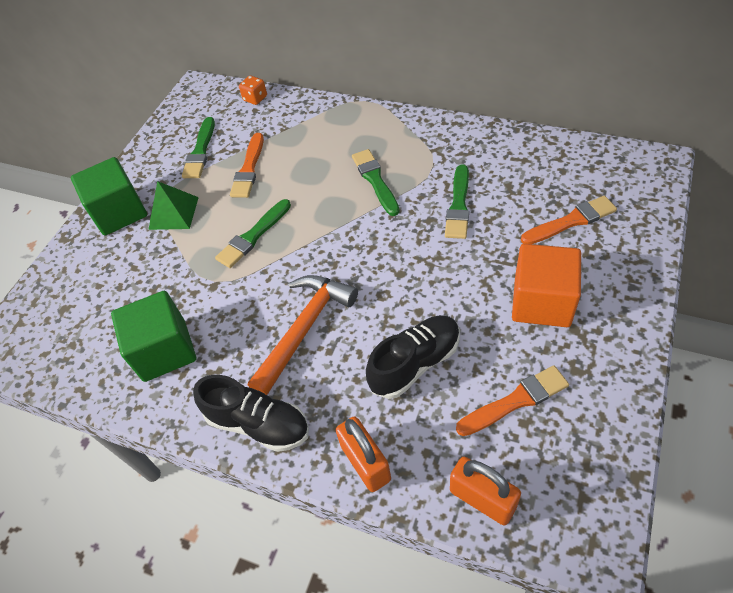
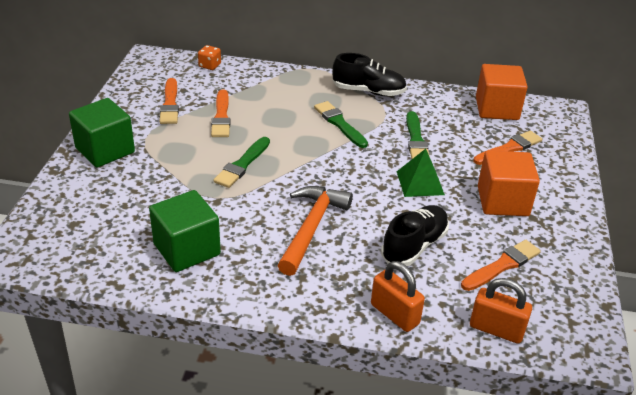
camera: 20 degrees left, 15 degrees down
green pyramid [148,181,199,230] -> green pyramid moved to [397,149,445,197]
green brush [182,117,215,178] -> orange brush [159,78,179,124]
black shoe [193,375,309,452] -> black shoe moved to [332,53,407,96]
none -> orange cube [476,64,528,120]

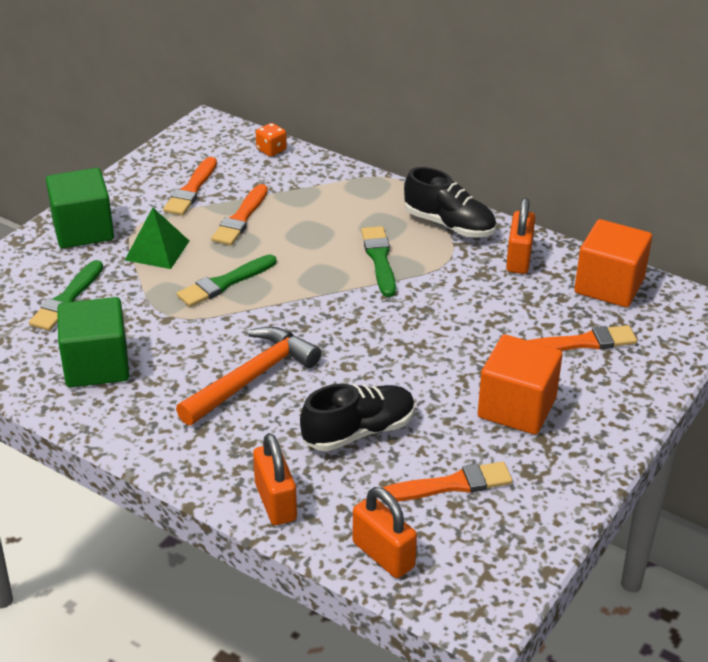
camera: 25 degrees right, 0 degrees up
green pyramid [397,149,445,197] -> green pyramid moved to [125,207,189,269]
green brush [406,111,430,159] -> green brush moved to [29,260,103,331]
none -> orange padlock [506,198,535,274]

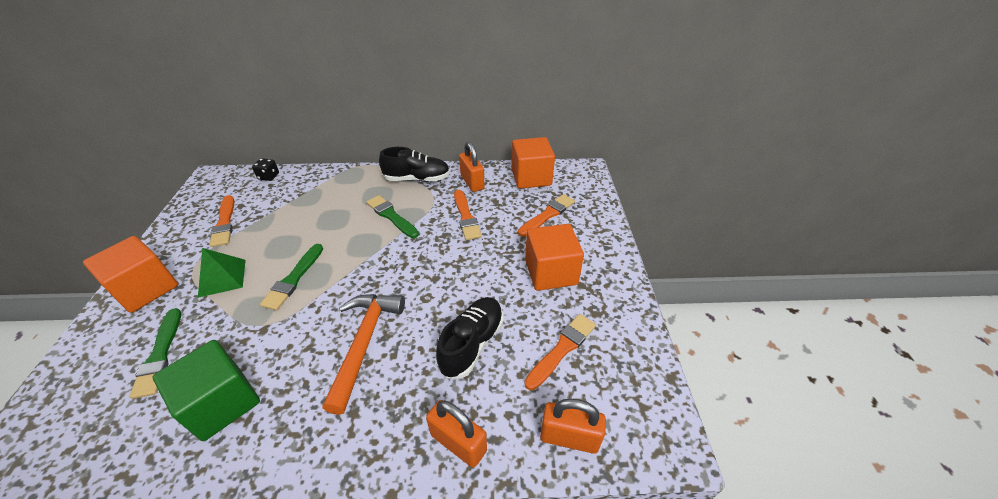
camera: 35 degrees left, 5 degrees up
green cube [46,168,114,248] -> orange cube [83,236,178,313]
orange brush [211,184,268,246] -> orange brush moved to [454,190,482,240]
orange dice [256,123,287,157] -> black dice [252,158,279,181]

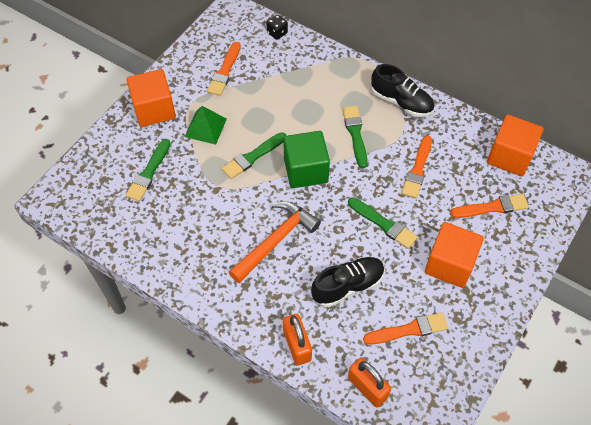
camera: 35 degrees right, 15 degrees up
green cube [153,340,260,441] -> green cube moved to [283,131,330,188]
orange padlock [459,142,485,192] -> none
none -> green brush [348,197,418,249]

